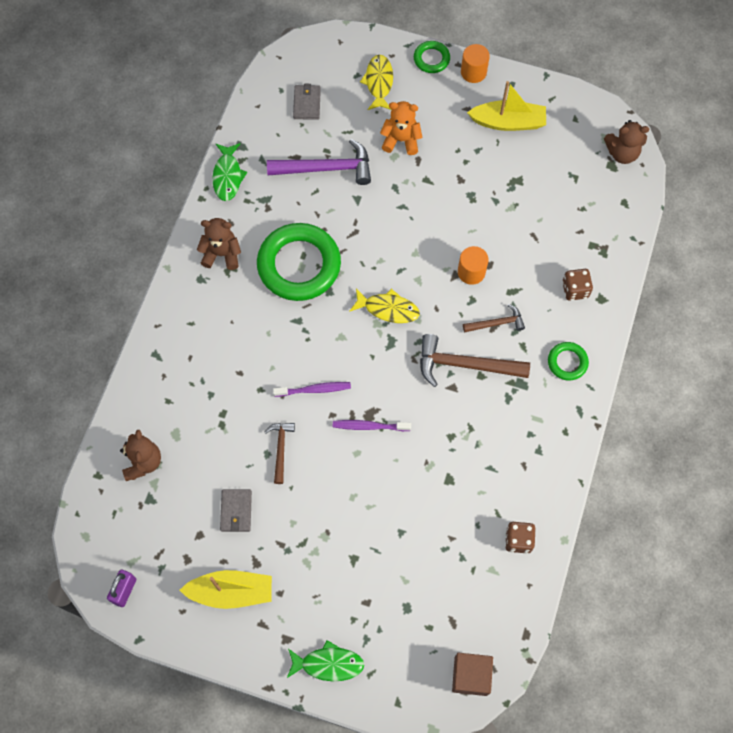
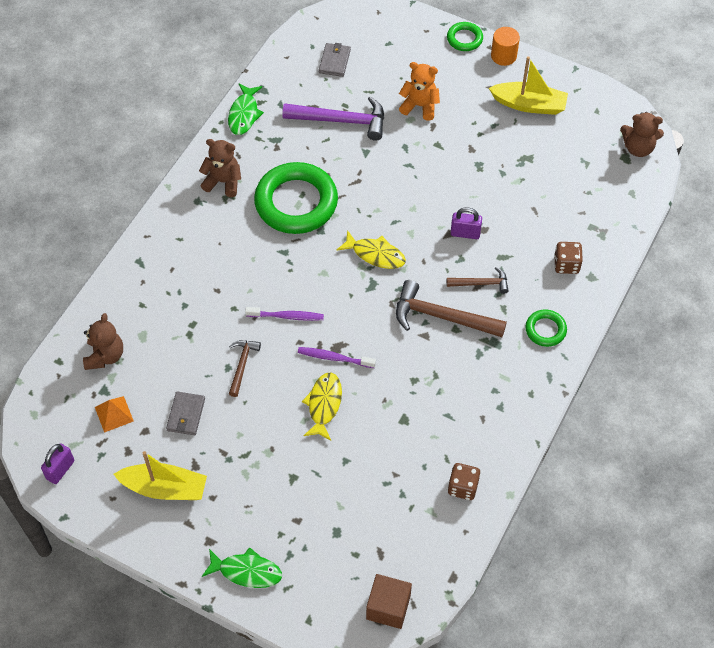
camera: 10 degrees right, 10 degrees down
yellow fish [360,55,393,110] -> yellow fish moved to [302,373,342,440]
orange cylinder [458,246,489,285] -> purple padlock [451,207,482,239]
none -> orange pyramid [95,396,134,433]

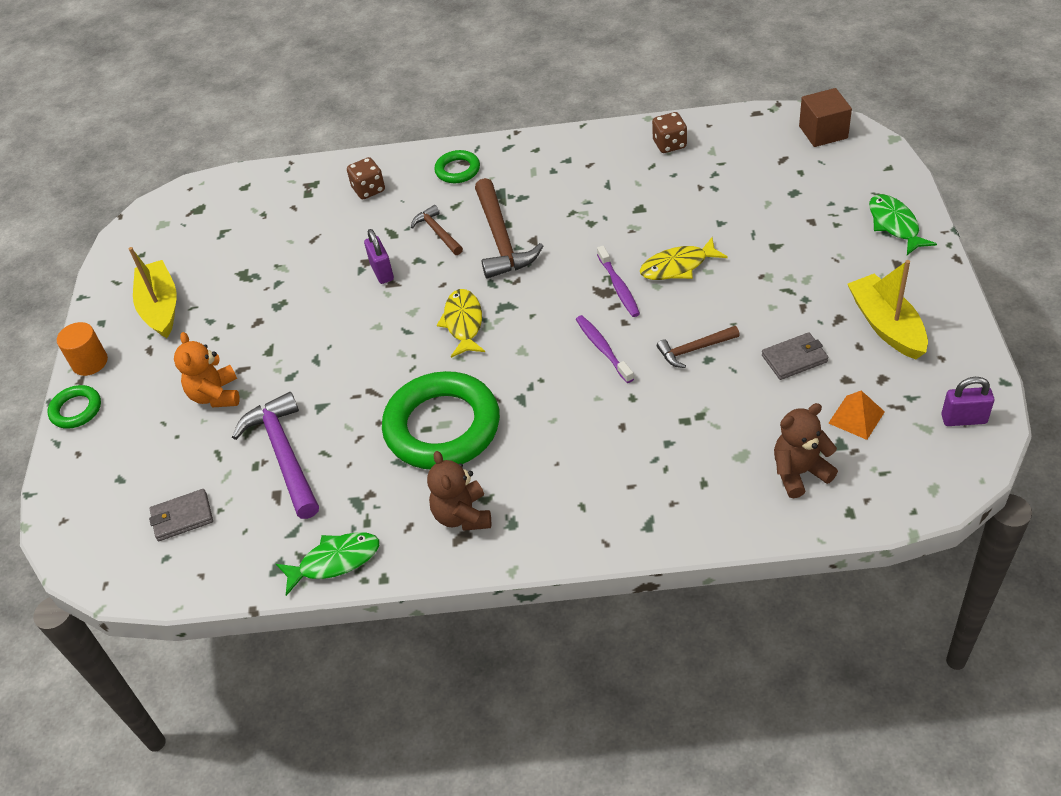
camera: 115 degrees left, 10 degrees down
brown teddy bear [620,112,664,157] -> none

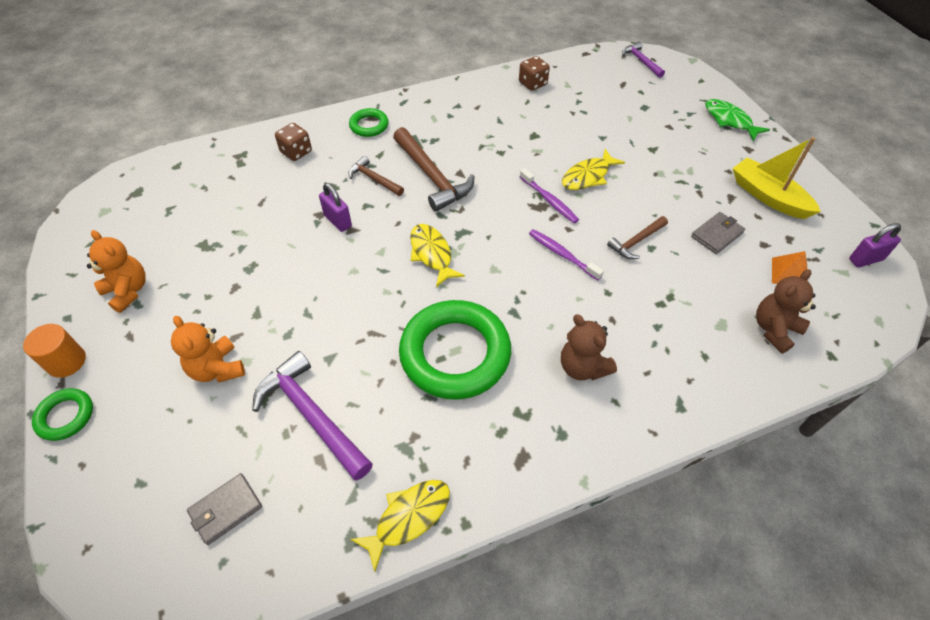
camera: 25 degrees left, 5 degrees up
yellow boat [129,247,177,338] -> orange teddy bear [87,230,146,313]
green fish [276,532,379,596] -> yellow fish [350,480,450,572]
brown teddy bear [427,451,491,531] -> brown teddy bear moved to [561,314,617,380]
brown cube [799,88,852,147] -> purple hammer [622,42,665,78]

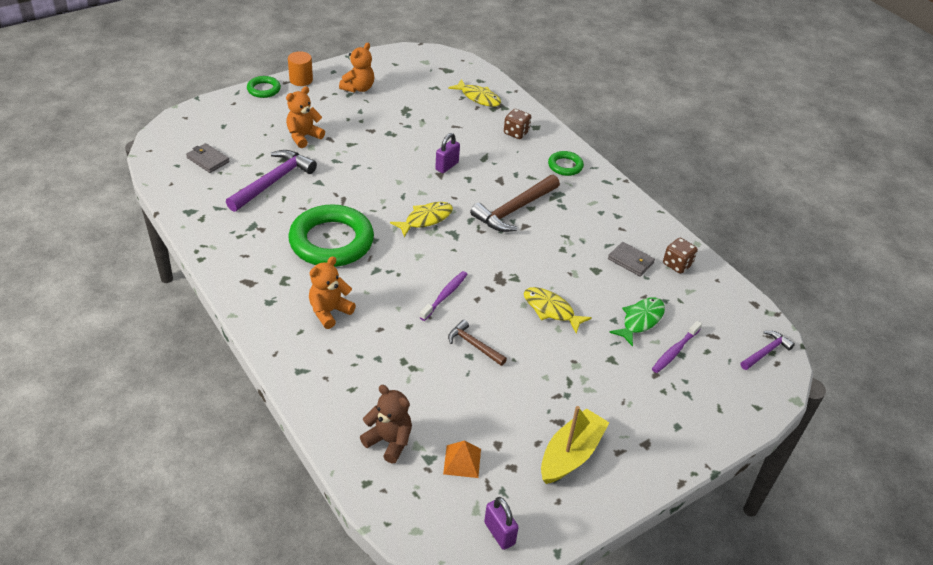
camera: 75 degrees right, 10 degrees down
brown hammer [348,156,404,196] -> none
yellow fish [350,480,450,572] -> yellow fish moved to [448,79,501,107]
purple toothbrush [520,168,579,223] -> purple toothbrush moved to [652,321,702,373]
brown teddy bear [561,314,617,380] -> orange teddy bear [309,256,356,329]
grey wallet [691,212,745,254] -> grey wallet moved to [608,242,655,277]
green fish [705,99,770,141] -> green fish moved to [609,297,665,347]

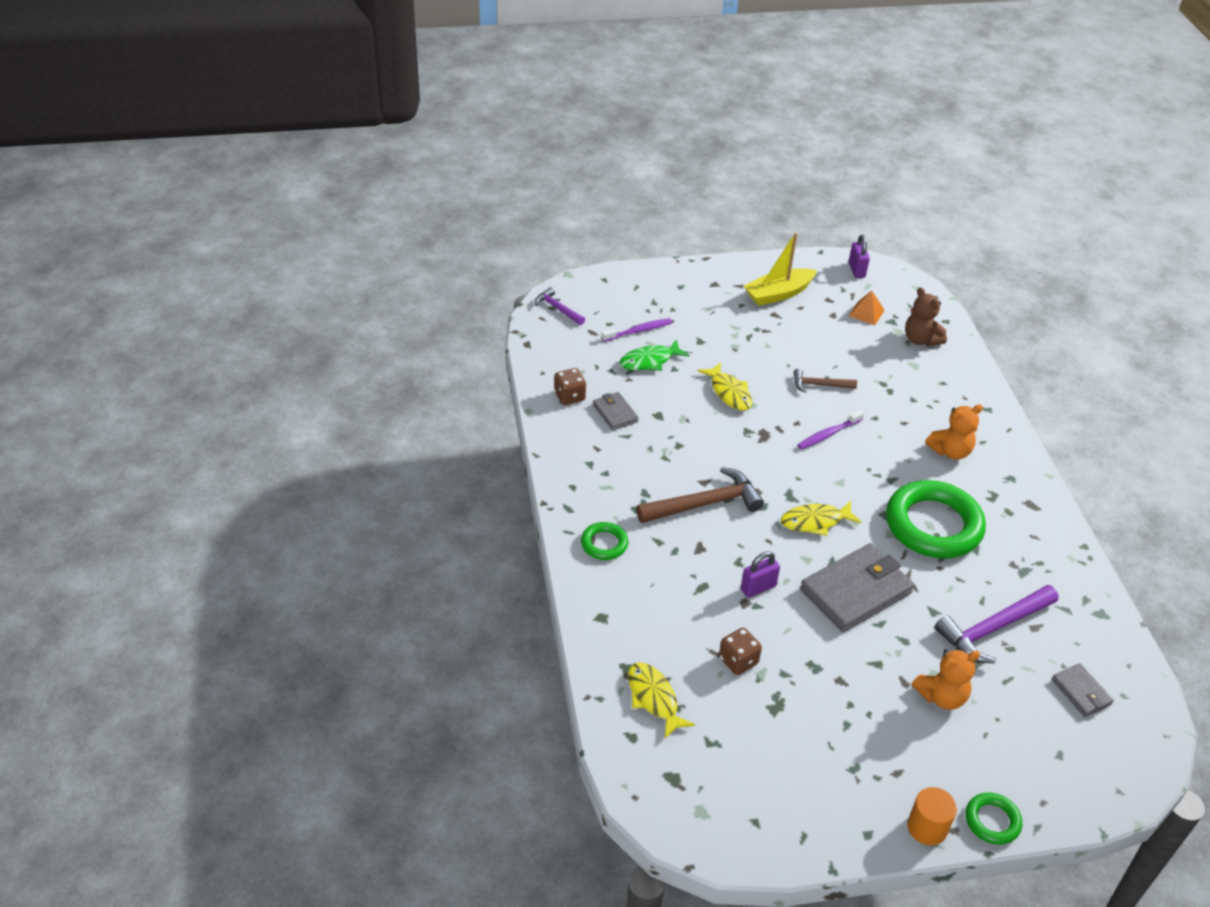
camera: 155 degrees left, 0 degrees up
orange teddy bear [339,43,374,93] -> none
brown hammer [448,320,507,366] -> brown hammer turned 120 degrees clockwise [794,369,857,393]
brown dice [504,109,531,139] -> brown dice moved to [719,628,762,675]
purple hammer [741,331,795,370] -> purple hammer turned 60 degrees clockwise [535,287,585,325]
none -> grey wallet [800,543,915,632]

